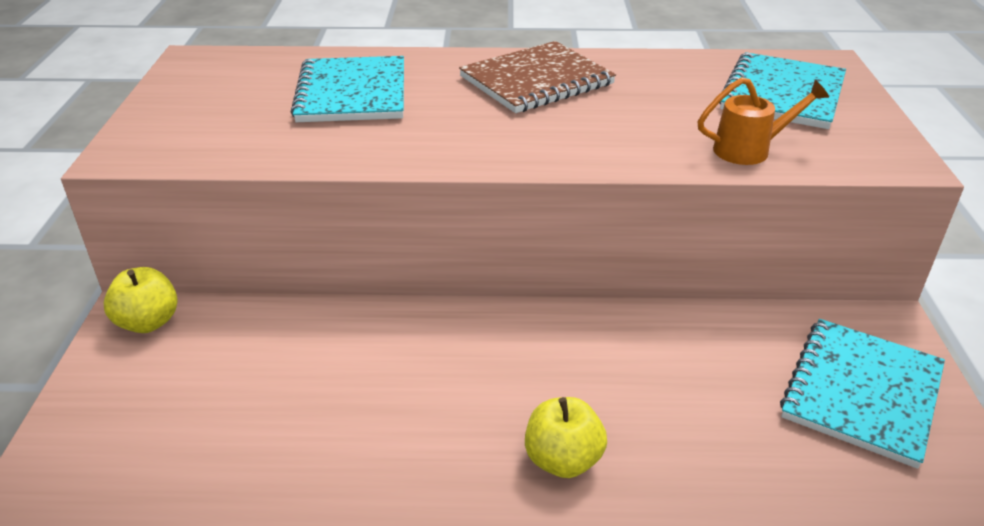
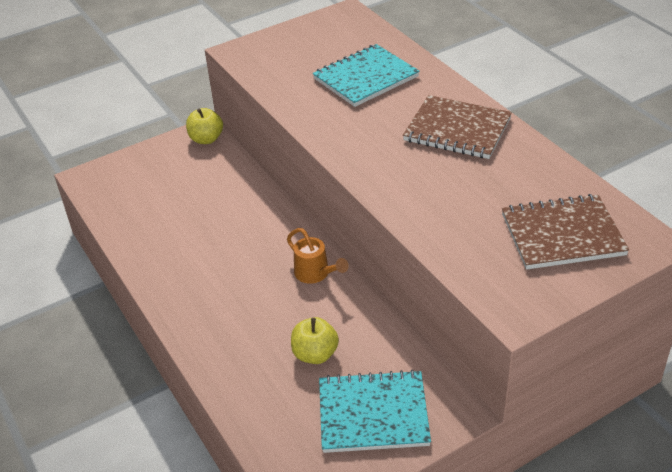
camera: 60 degrees right, 5 degrees up
yellow apple [525,397,607,478] -> yellow apple moved to [291,317,339,364]
orange watering can [697,77,829,165] -> orange watering can moved to [287,228,349,284]
turquoise notebook [719,52,846,129] -> brown notebook [502,194,629,269]

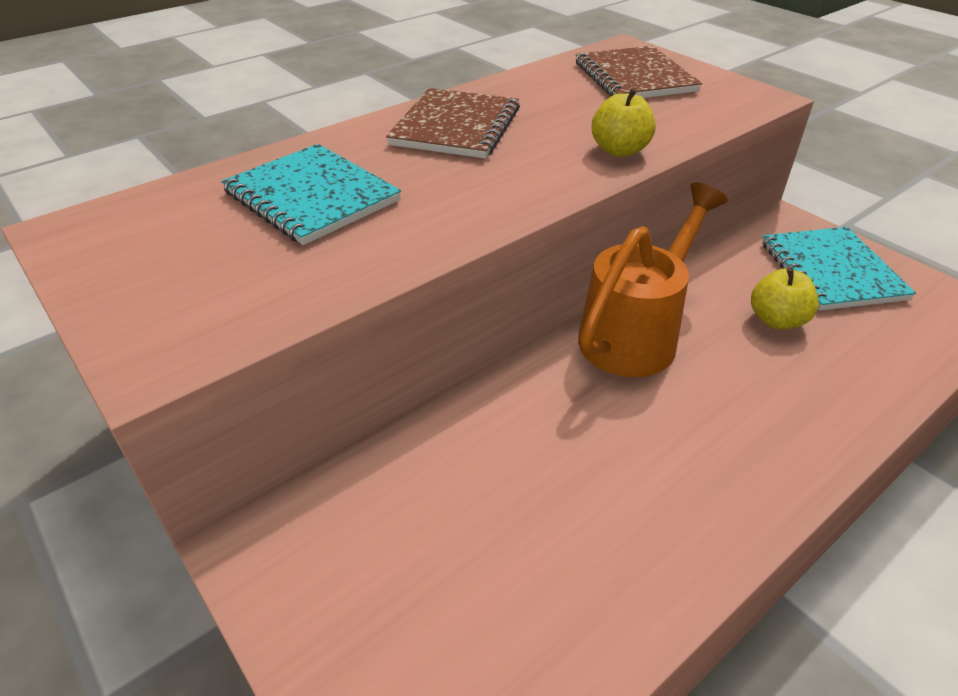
camera: 100 degrees left, 0 degrees up
yellow apple [186,108,223,144] -> yellow apple moved to [591,88,656,157]
orange watering can [287,228,349,284] -> orange watering can [578,182,728,377], size x1.92

